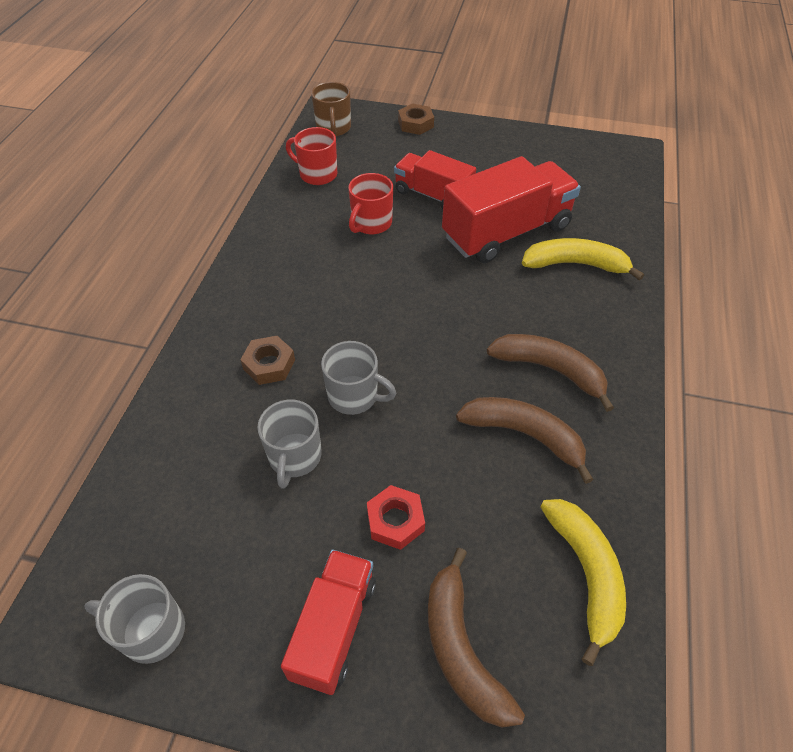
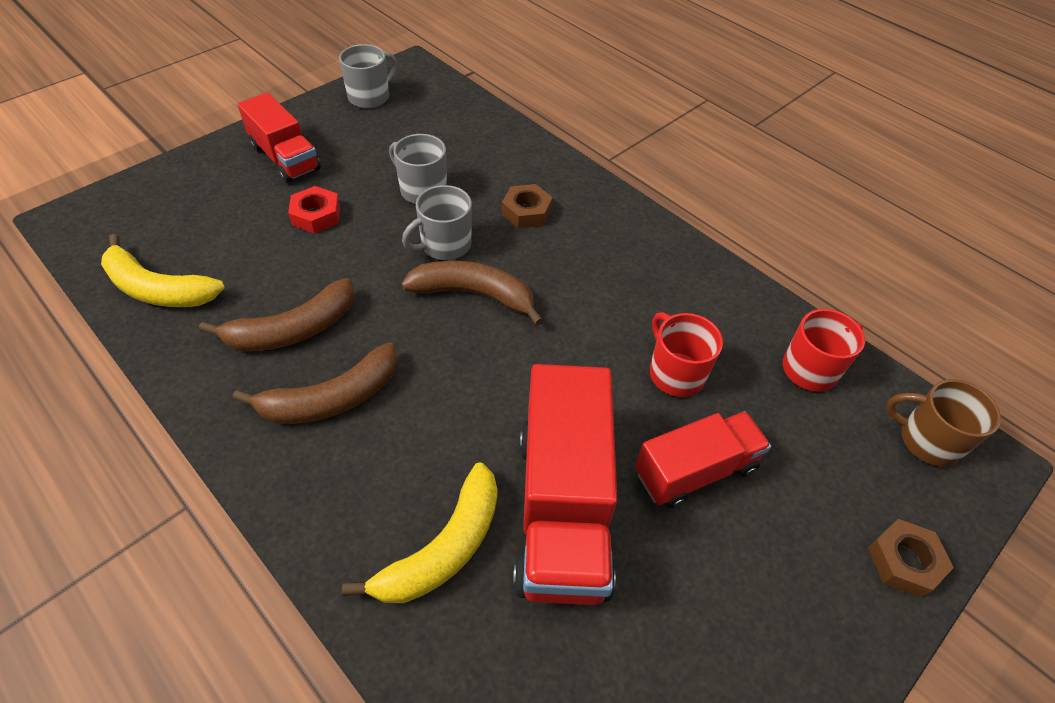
camera: 120 degrees right, 0 degrees up
brown banana [428,548,525,728] -> brown banana moved to [401,260,543,326]

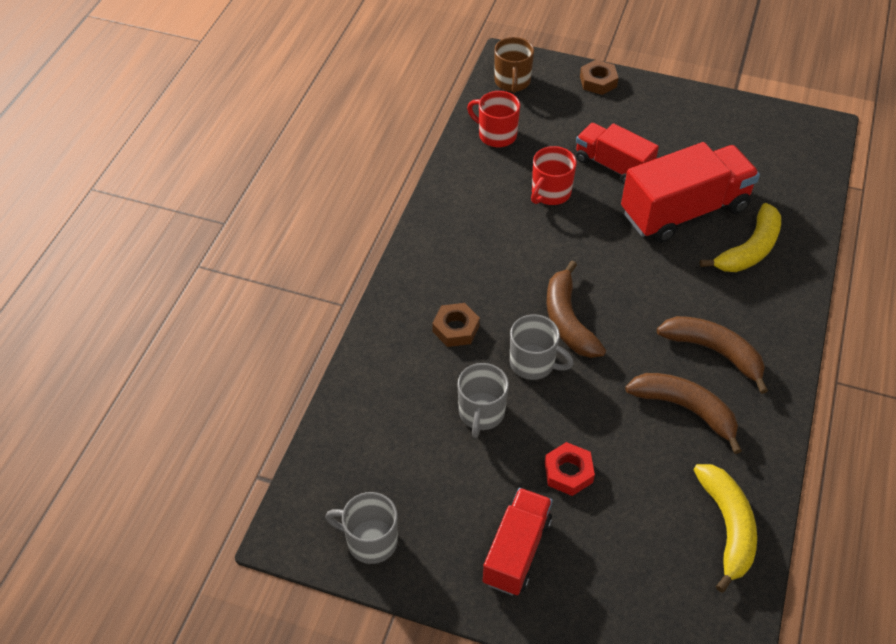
camera: 115 degrees left, 0 degrees up
yellow banana [342,463,497,603] -> yellow banana turned 120 degrees clockwise [700,203,781,272]

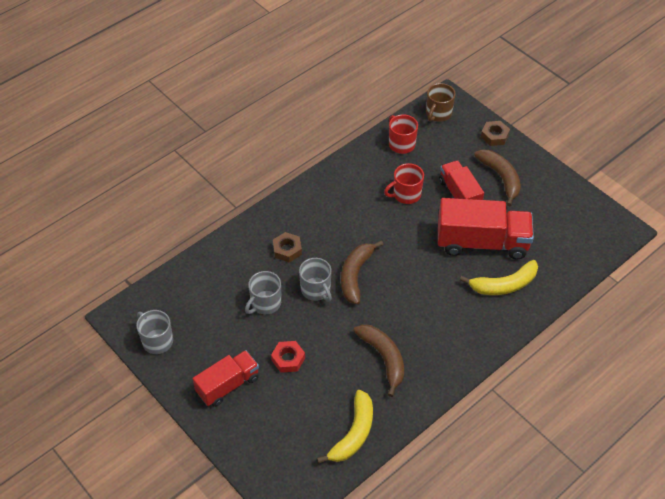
camera: 30 degrees right, 0 degrees up
brown banana [657,316,768,394] -> brown banana moved to [474,149,521,206]

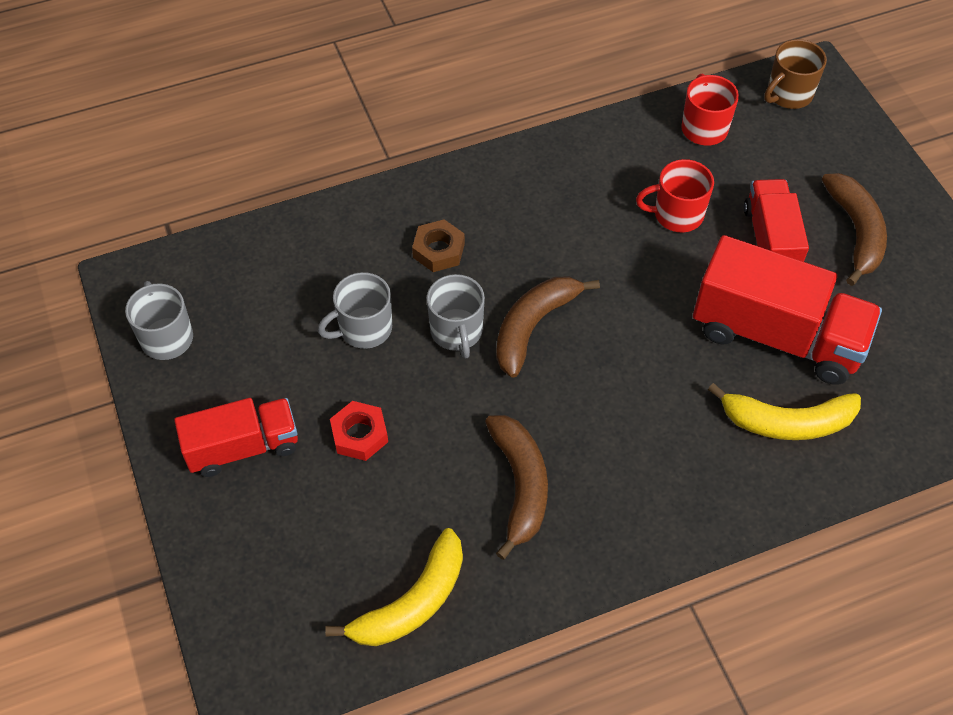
camera: 20 degrees right, 5 degrees up
brown nut [481,121,510,146] -> none

